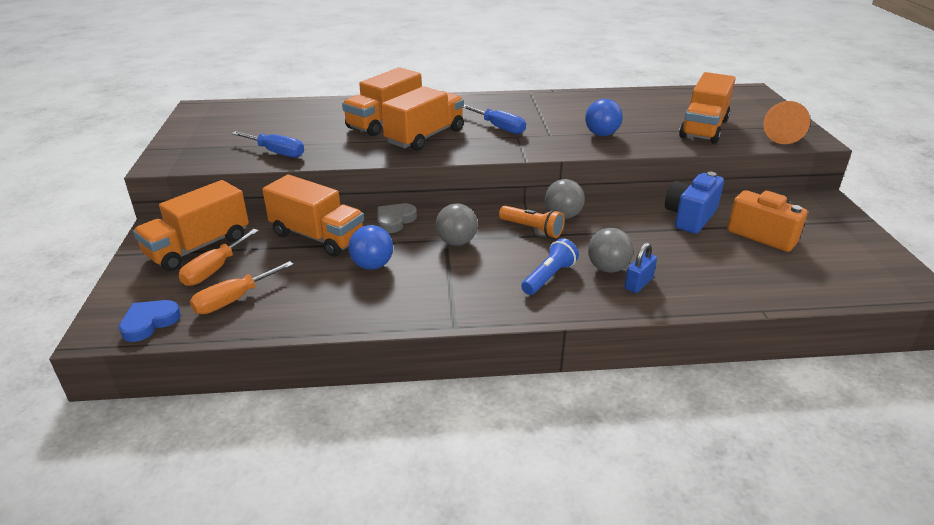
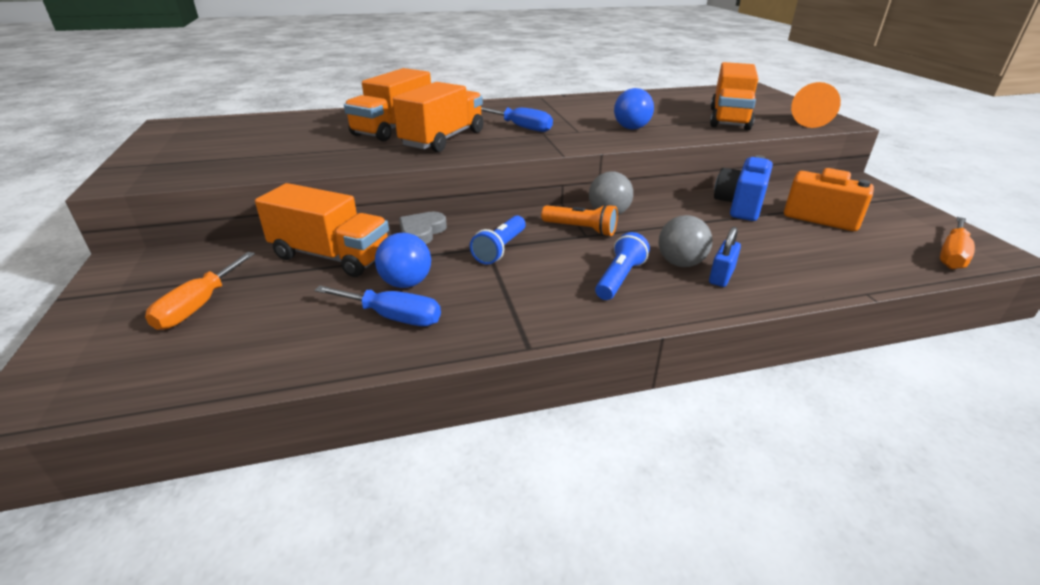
camera: 10 degrees left, 0 degrees up
blue heart [119,300,181,342] -> none
orange truck [133,180,249,271] -> none
orange screwdriver [190,261,294,314] -> orange screwdriver moved to [940,217,975,269]
blue screwdriver [231,131,304,158] -> blue screwdriver moved to [314,286,441,326]
grey ball [436,204,478,246] -> blue flashlight [470,215,526,265]

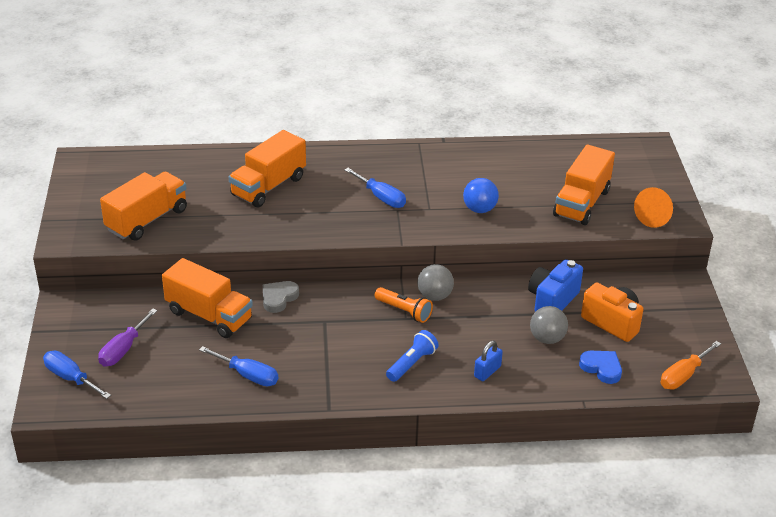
camera: 10 degrees right, 5 degrees up
orange screwdriver [145,252,255,330] -> purple screwdriver [98,309,157,367]
blue ball [375,233,431,288] -> none
orange truck [393,82,483,152] -> orange truck moved to [100,172,187,241]
blue flashlight [470,215,526,265] -> none
grey ball [659,215,713,267] -> grey ball moved to [530,306,568,344]
none -> blue screwdriver [43,351,111,399]
none -> blue heart [579,351,622,384]

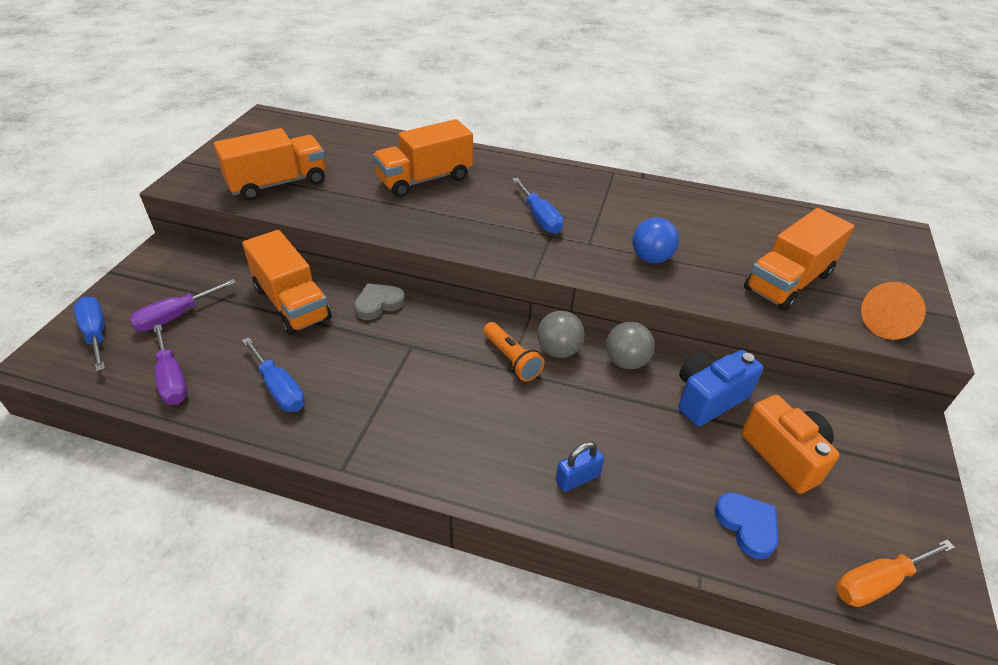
camera: 20 degrees right, 5 degrees up
blue flashlight [386,330,439,382] -> none
grey ball [530,306,568,344] -> grey ball moved to [606,322,655,370]
none -> purple screwdriver [153,324,188,405]

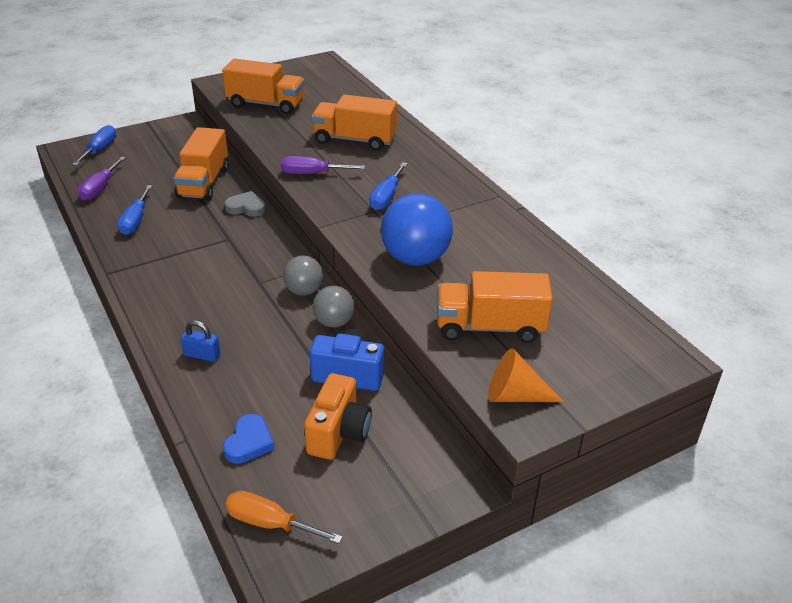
camera: 45 degrees right, 5 degrees down
purple screwdriver [129,279,236,332] -> purple screwdriver moved to [281,156,365,174]
orange flashlight [483,322,545,382] -> none
blue ball [632,217,679,263] -> blue ball [381,193,453,266], size x1.71

